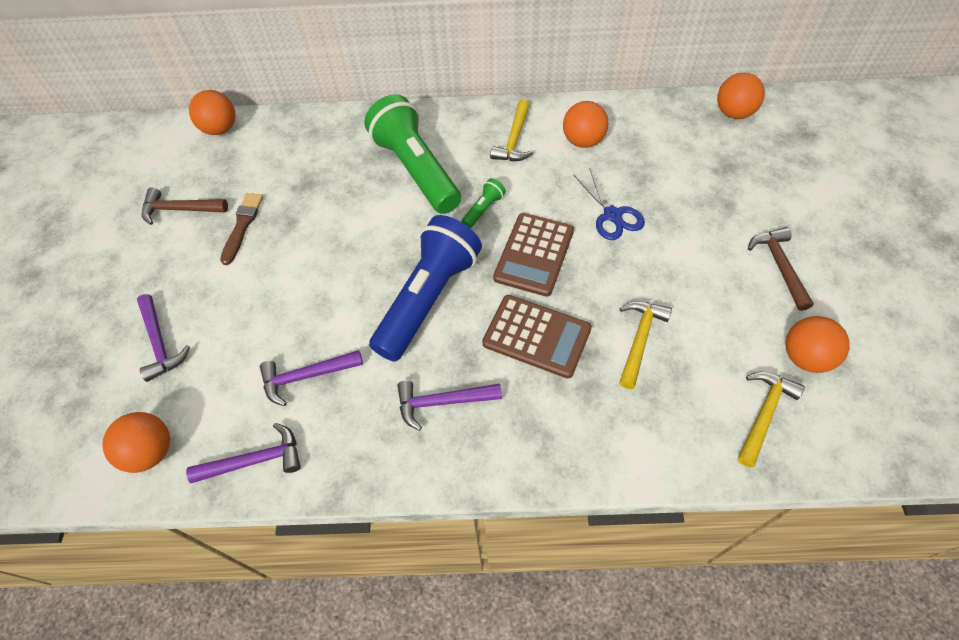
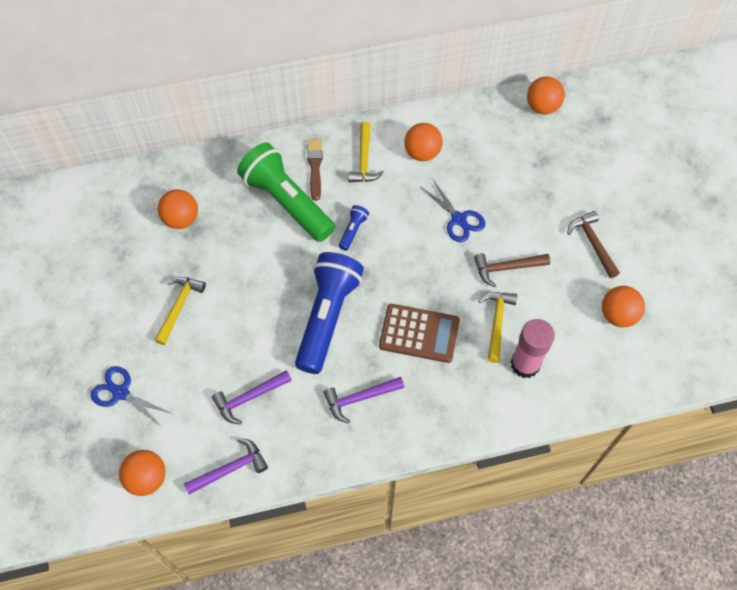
camera: 15 degrees left, 5 degrees up
purple hammer [137,294,190,382] -> blue scissors [91,366,173,427]
brown hammer [142,187,228,225] -> brown hammer moved to [474,253,550,287]
orange ball [189,90,236,135] -> orange ball moved to [158,189,198,229]
brown brush [220,193,263,265] -> brown brush moved to [307,139,323,201]
green flashlight [461,178,506,228] -> blue flashlight [339,205,369,251]
brown calculator [493,213,574,297] -> none
yellow hammer [738,371,805,467] -> yellow hammer moved to [154,277,206,345]
none -> pink glue stick [511,319,555,378]

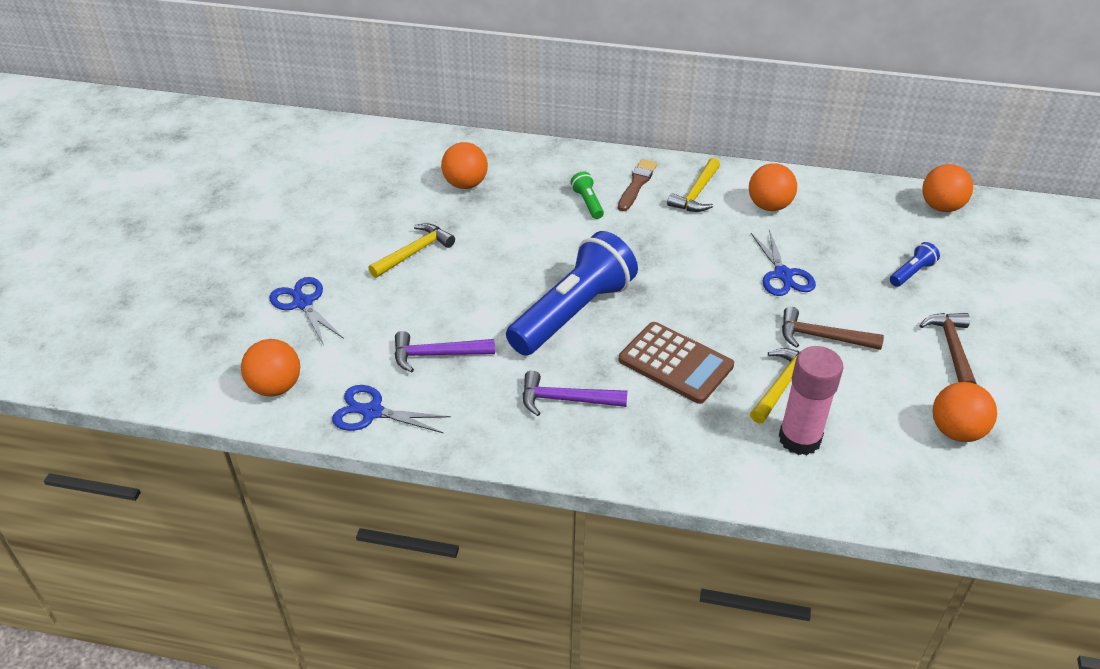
camera: 25 degrees right, 20 degrees down
purple hammer [184,438,268,495] -> blue scissors [332,385,451,433]
green flashlight [237,143,335,242] -> green flashlight [571,171,604,219], size x0.41
blue flashlight [339,205,369,251] -> blue flashlight moved to [890,242,940,287]

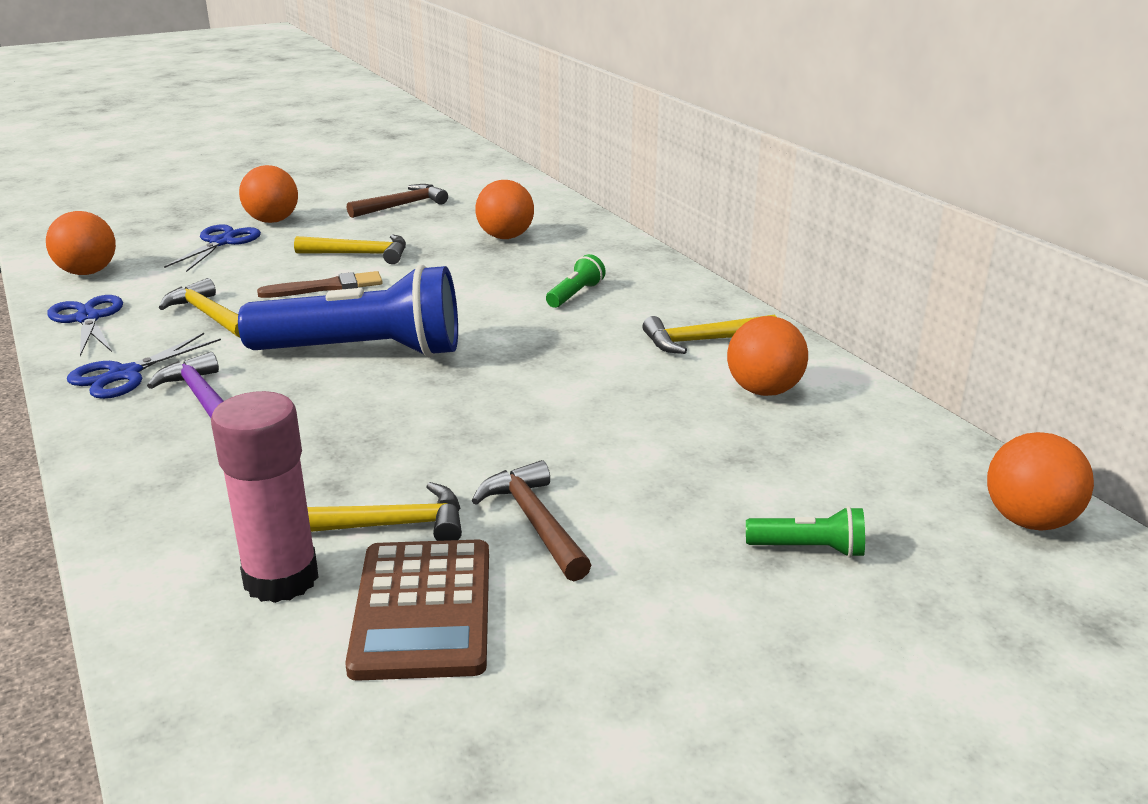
camera: 50 degrees right, 15 degrees down
purple hammer [394,331,495,373] -> yellow hammer [159,278,240,337]
brown brush [618,159,657,211] -> brown brush moved to [257,271,383,298]
brown calculator [619,322,734,404] -> brown calculator moved to [345,540,489,681]
blue scissors [751,229,816,296] -> blue scissors moved to [67,333,221,399]
blue flashlight [890,242,940,287] -> green flashlight [746,506,865,558]
brown hammer [920,313,976,384] -> brown hammer moved to [347,184,448,218]
orange ball [933,382,997,442] -> orange ball moved to [239,165,298,223]

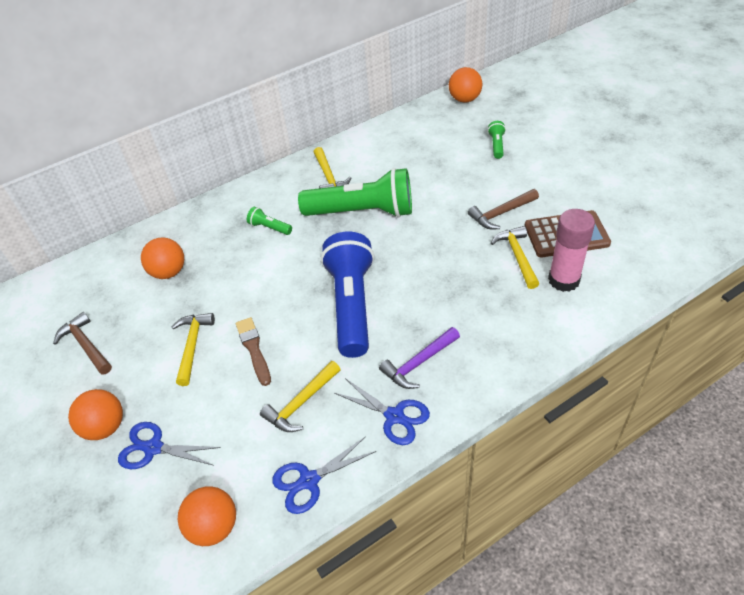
camera: 90 degrees left, 20 degrees up
orange ball [727,316,808,396] -> none
none -> green flashlight [298,168,412,218]

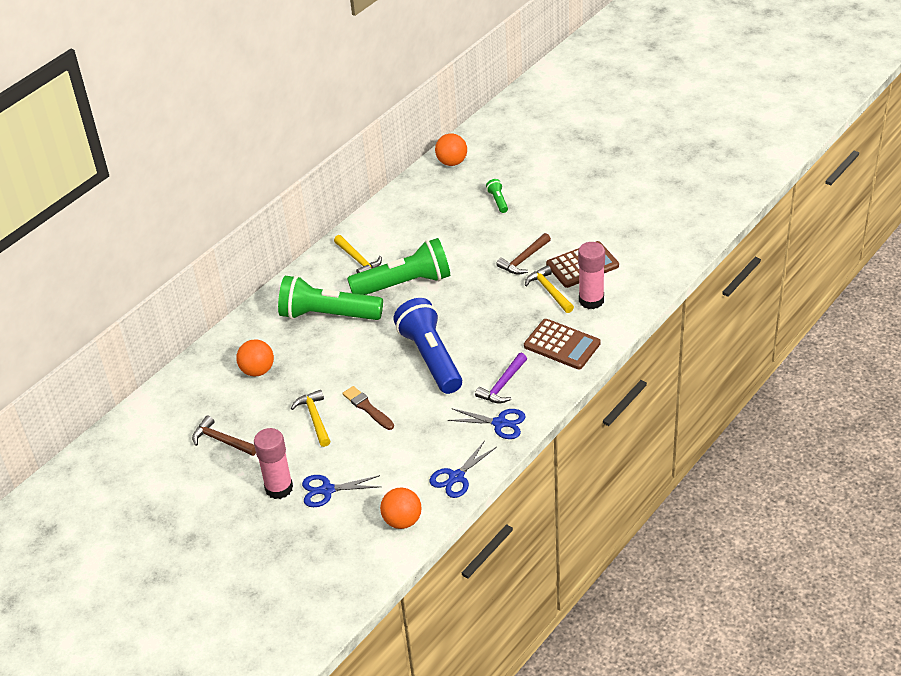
camera: 20 degrees left, 5 degrees down
orange ball [68,389,123,440] -> pink glue stick [254,428,293,499]
green flashlight [247,207,292,235] -> green flashlight [278,275,383,320], size x2.45
yellow hammer [260,361,341,432] -> none
none -> brown calculator [524,319,601,369]

